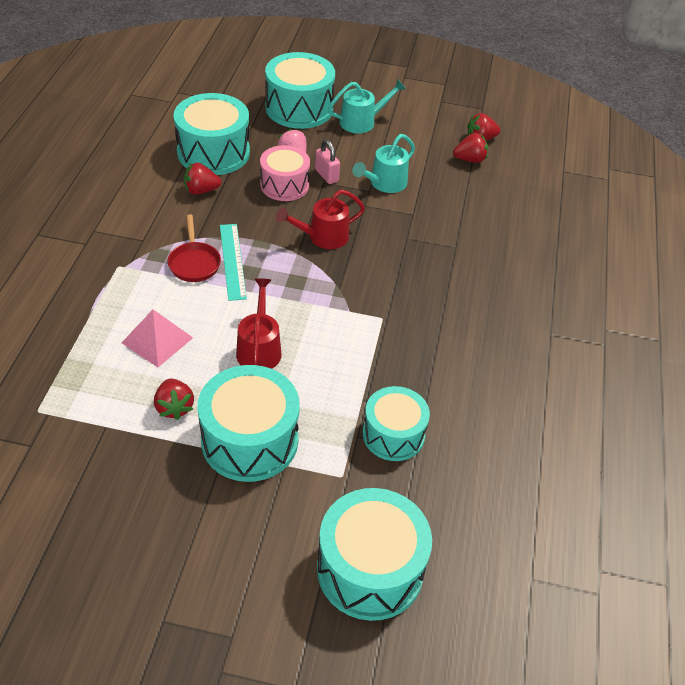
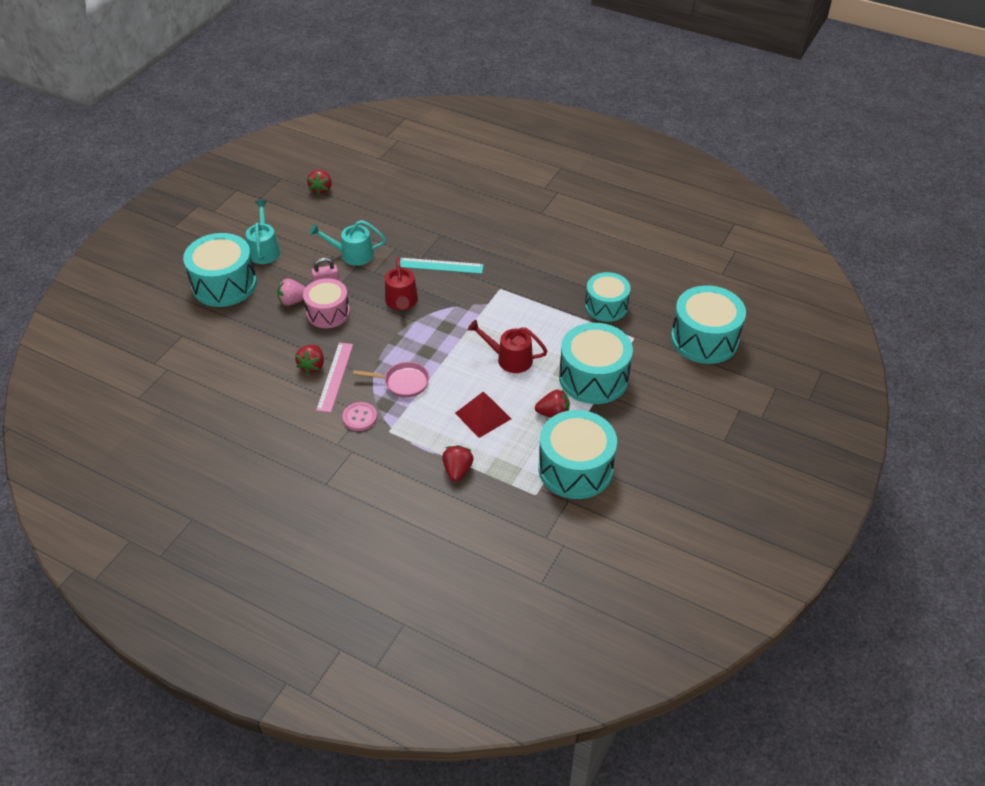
camera: 70 degrees left, 0 degrees up
pink pyramid [122,309,193,367] -> red pyramid [455,392,511,438]
red pan [168,214,221,282] -> pink pan [353,362,429,398]
turquoise drum [173,93,250,175] -> turquoise drum moved to [538,410,617,499]
turquoise ruler [220,224,247,301] -> turquoise ruler moved to [400,258,484,274]
turquoise watering can [352,134,415,193] -> turquoise watering can turned 120 degrees clockwise [309,220,386,266]
red strawberry [453,133,488,163] -> red strawberry moved to [442,445,474,482]
none -> pink ruler [316,343,353,413]
none -> pink button [342,402,377,431]

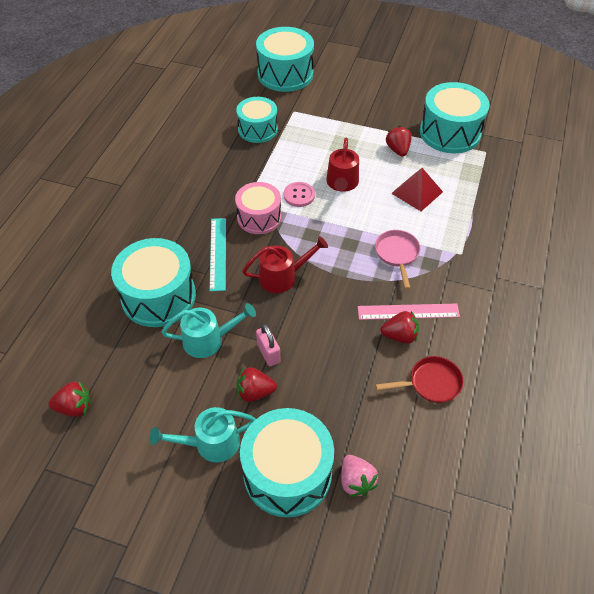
camera: 100 degrees left, 5 degrees up
pink strawberry [277,278,306,306] -> pink strawberry moved to [341,455,378,497]
pink drum [303,278,350,328] -> pink drum moved to [235,182,282,234]
turquoise watering can [309,220,386,266] -> turquoise watering can turned 90 degrees counterclockwise [162,303,256,358]
pink button [342,402,377,431] -> pink button moved to [284,182,315,207]
red strawberry [442,445,474,482] -> red strawberry moved to [236,367,277,402]
turquoise drum [559,323,633,404] -> turquoise drum moved to [111,238,196,327]
none -> red pan [375,356,464,403]

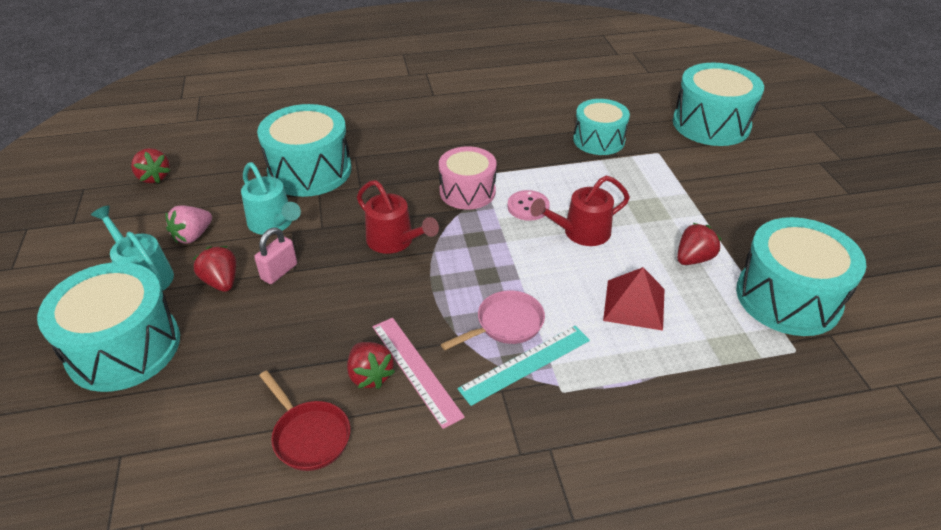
camera: 60 degrees right, 10 degrees down
turquoise ruler [210,218,226,291] -> turquoise ruler moved to [457,326,590,406]
pink strawberry [341,455,378,497] -> pink strawberry moved to [165,205,212,244]

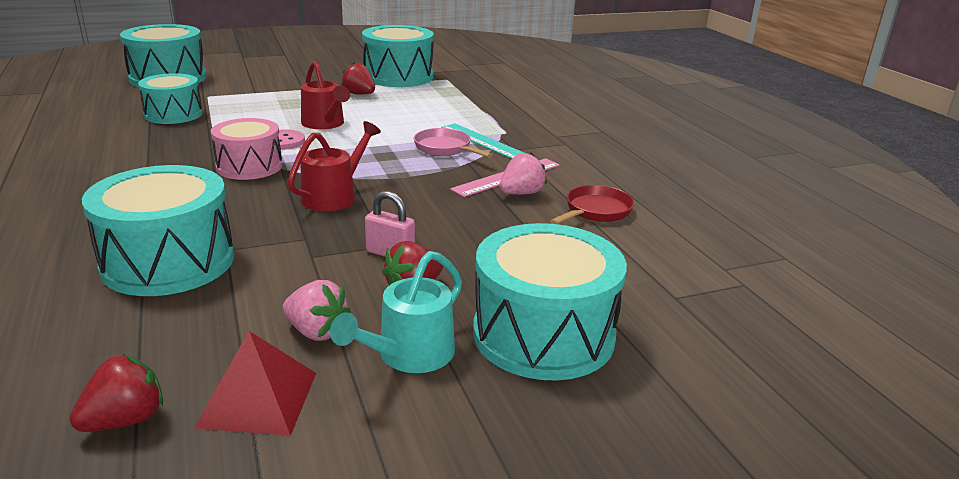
camera: 100 degrees left, 15 degrees down
turquoise watering can [241,162,301,235] -> none
red strawberry [347,342,395,389] -> pink strawberry [499,152,547,195]
red pyramid [603,267,665,331] -> red pyramid moved to [195,331,316,436]

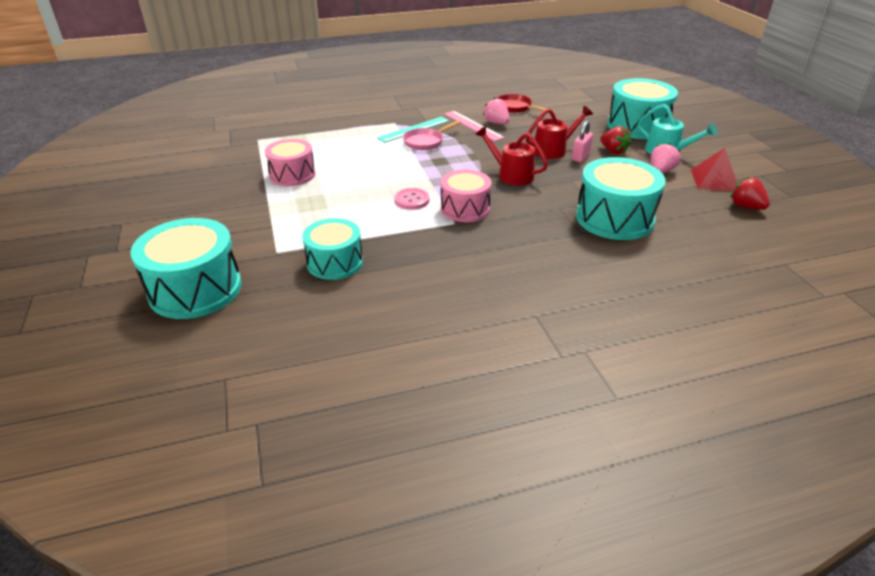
camera: 85 degrees left, 10 degrees up
red watering can [301,61,350,129] -> red watering can moved to [526,106,593,159]
red strawberry [341,62,375,95] -> pink drum [265,139,315,186]
turquoise drum [362,25,434,87] -> none

